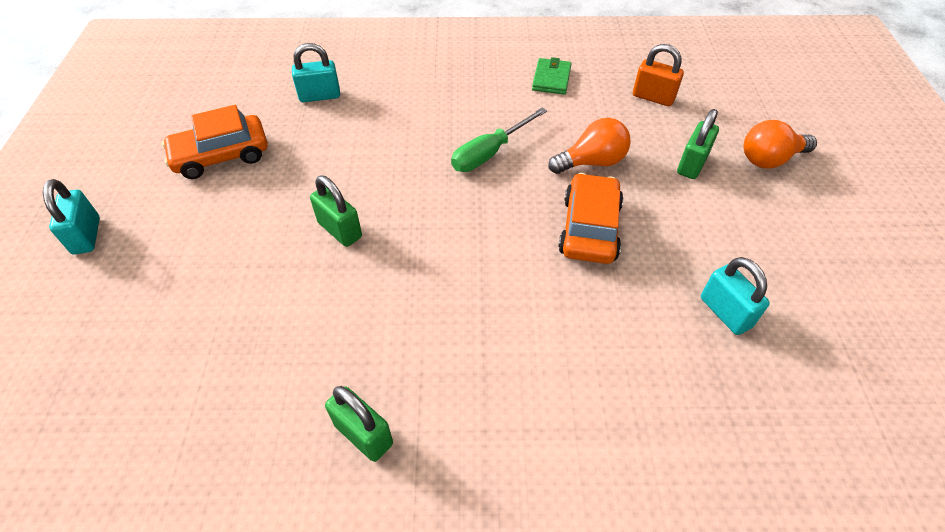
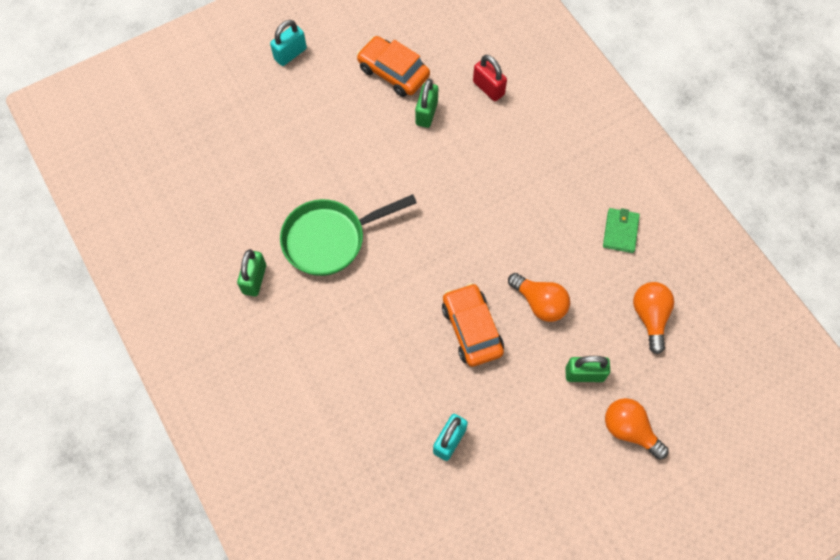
camera: 60 degrees right, 15 degrees up
turquoise padlock [292,43,340,102] -> red padlock [473,55,507,101]
green padlock [310,176,362,247] -> green padlock moved to [415,79,438,128]
green screwdriver [451,108,547,172] -> none
green wallet [532,57,572,95] -> green wallet turned 60 degrees counterclockwise [603,208,640,253]
orange car [558,173,623,264] -> orange car turned 90 degrees counterclockwise [442,283,504,367]
orange padlock [633,44,684,106] -> orange light bulb [633,282,674,354]
none -> green pan [280,194,417,276]

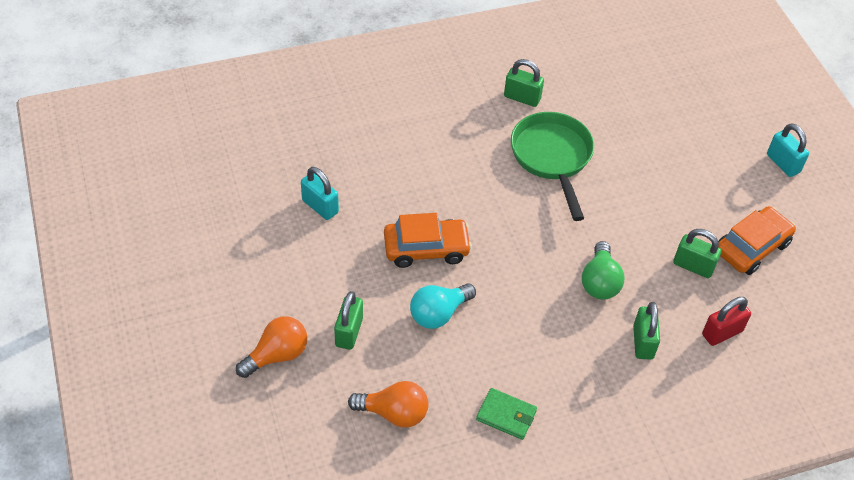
camera: 100 degrees right, 15 degrees down
orange light bulb [508,273,570,322] -> turquoise light bulb [410,283,476,329]
none -> green light bulb [582,241,625,300]
none -> green padlock [633,302,660,360]

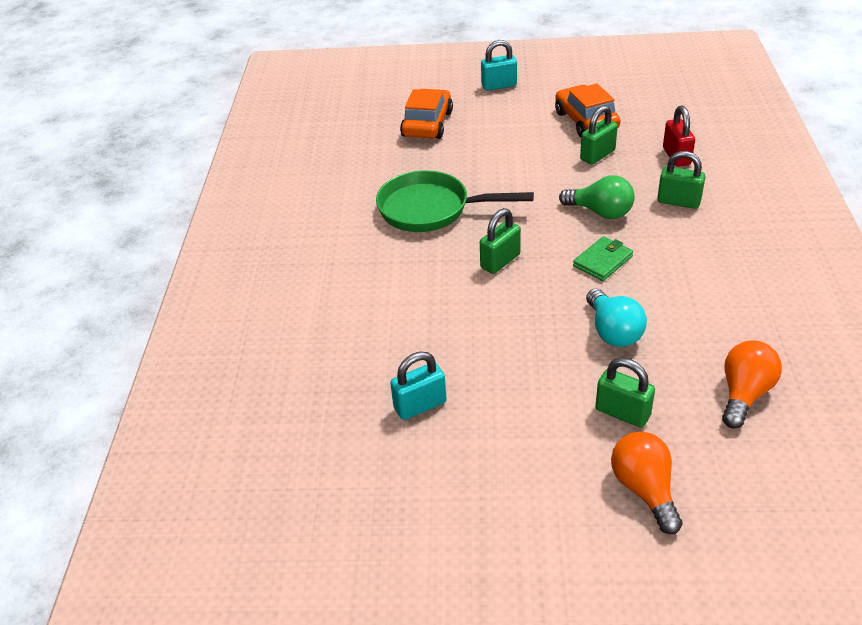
camera: 65 degrees left, 10 degrees down
orange car [384,213,472,268] -> orange car moved to [400,89,453,139]
green wallet [476,388,537,440] -> green wallet moved to [573,236,633,281]
green padlock [504,59,544,107] -> green padlock moved to [480,208,521,274]

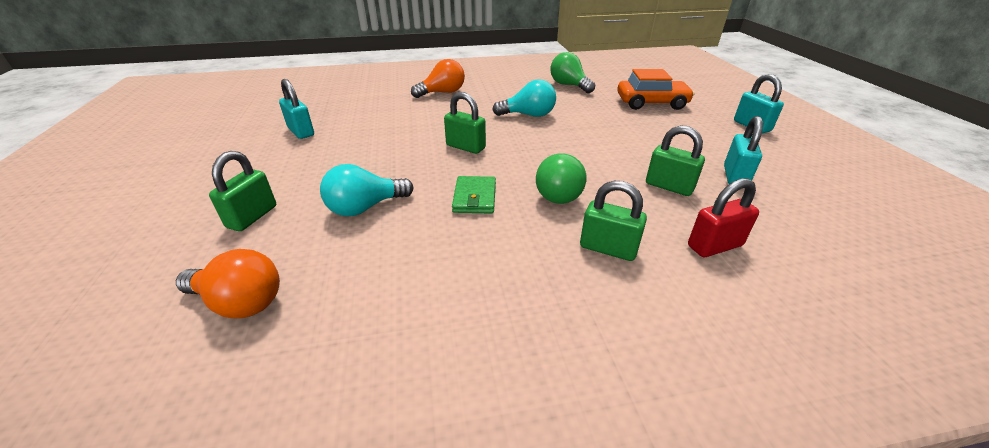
camera: 75 degrees right, 5 degrees down
green pan [376,170,534,232] -> turquoise light bulb [492,79,556,117]
orange car [555,83,621,137] -> turquoise padlock [724,116,763,184]
green wallet [573,236,633,281] -> green wallet turned 60 degrees clockwise [452,176,496,214]
orange light bulb [611,431,683,534] -> orange light bulb moved to [411,59,465,98]
green padlock [657,151,705,209] -> green padlock turned 75 degrees counterclockwise [580,181,647,261]
none -> green light bulb [550,52,595,93]

